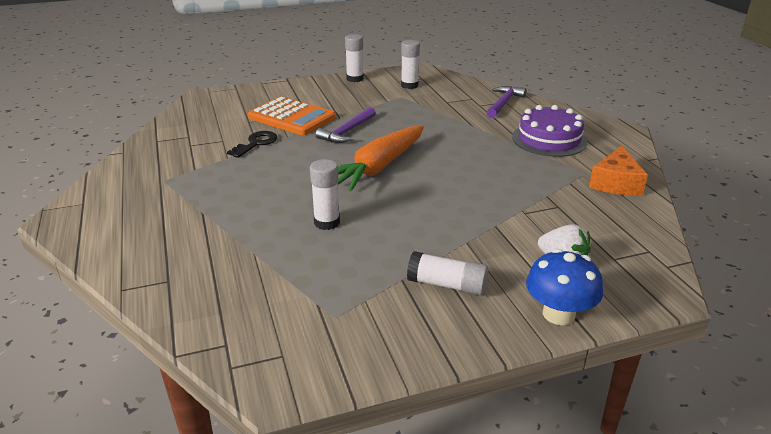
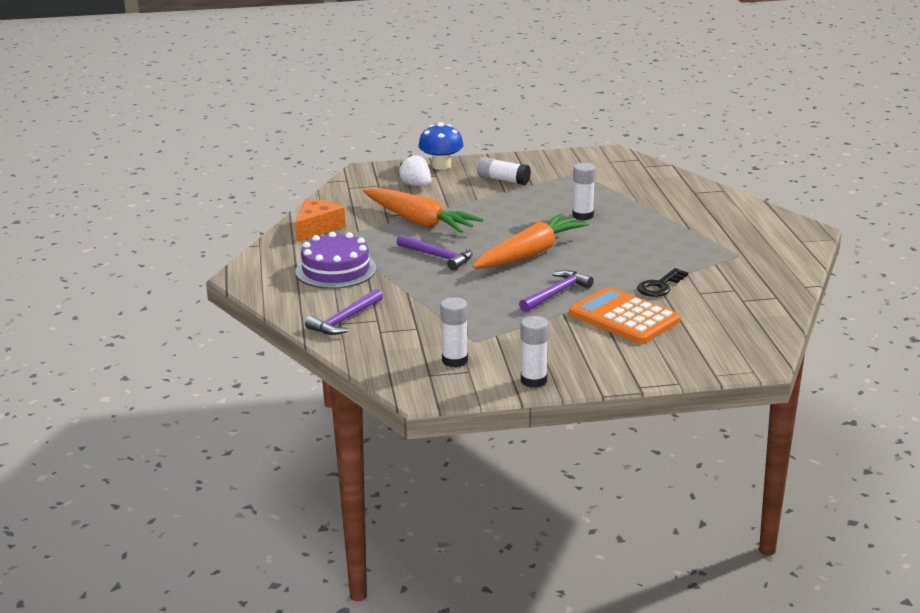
camera: 170 degrees left, 5 degrees down
none -> orange carrot [363,187,483,233]
none -> purple hammer [397,234,473,271]

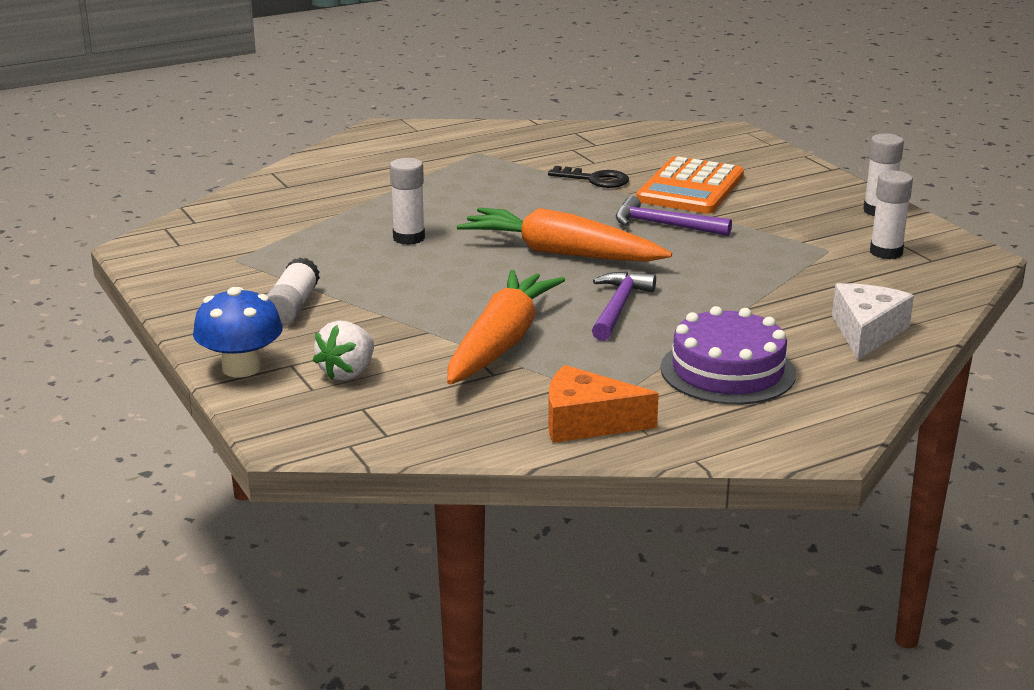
camera: 110 degrees left, 0 degrees up
purple hammer [305,289,383,335] -> white cheese [832,283,914,360]

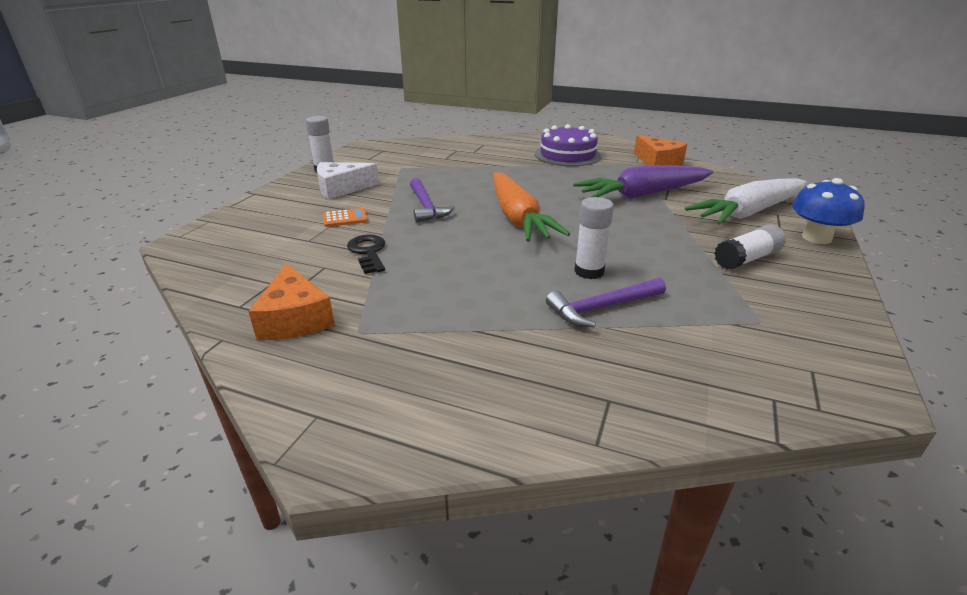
camera: 130 degrees left, 5 degrees up
white strawberry [313,320,374,381] -> white carrot [685,178,807,225]
orange carrot [447,270,565,385] -> purple carrot [573,165,713,199]
purple hammer [592,271,656,341] -> purple hammer moved to [546,278,666,327]
orange calculator [636,156,744,214] -> orange calculator [323,208,368,227], size x0.44
white cheese [832,283,914,360] -> white cheese moved to [317,162,379,200]
white glue stick [870,171,913,259] -> none
none -> orange cheese [248,263,335,340]

